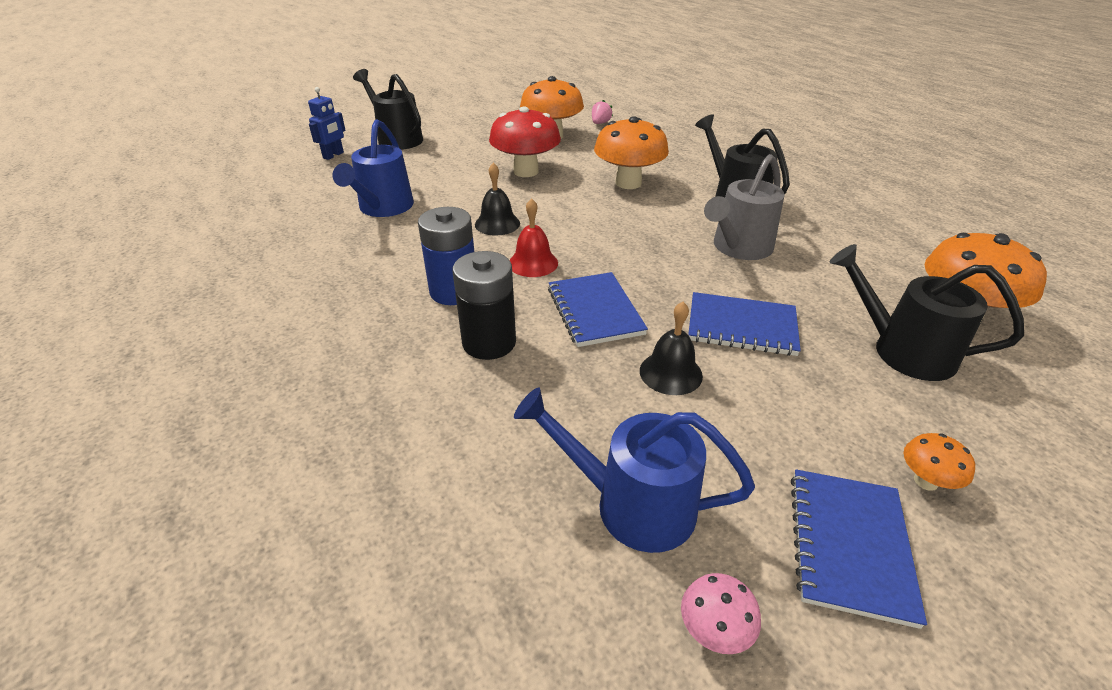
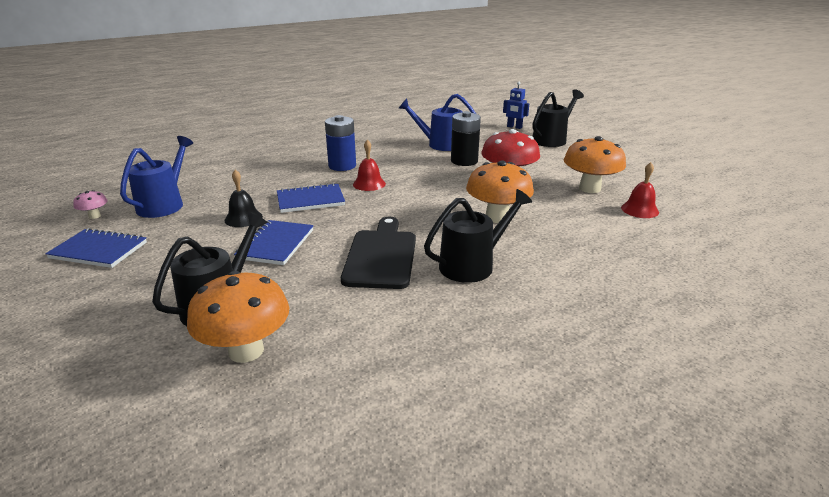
camera: 90 degrees right, 10 degrees down
black battery [453,251,516,360] -> black battery moved to [451,111,481,166]
black bell [475,163,520,236] -> none
pink strawberry [592,100,613,124] -> red bell [621,162,659,218]
grey watering can [704,154,785,260] -> black cutting board [341,217,416,289]
orange mushroom [904,433,975,491] -> none

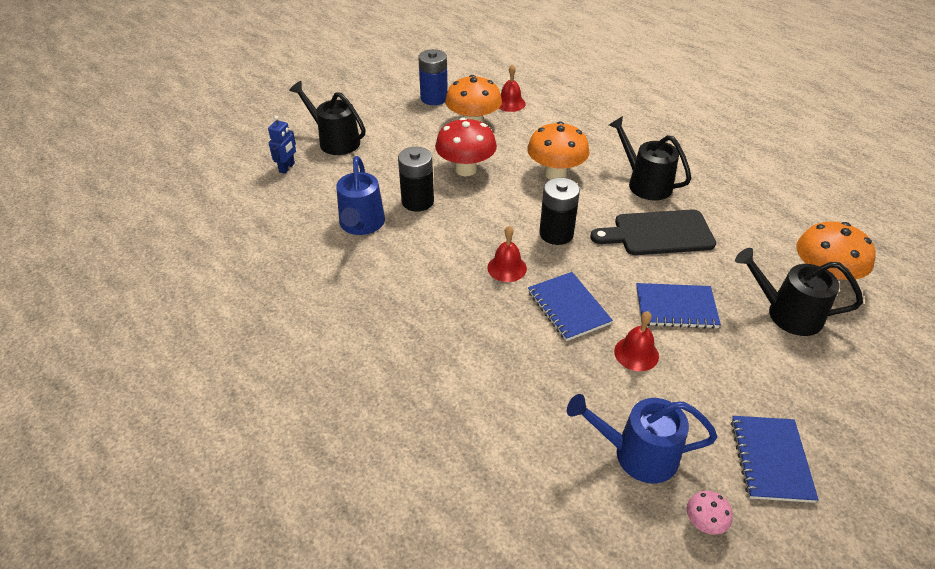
camera: 100 degrees left, 15 degrees up
black bell [224,170,263,227] -> red bell [614,311,659,371]
blue battery [325,115,356,171] -> blue battery moved to [418,49,448,105]
none -> black battery [539,178,580,245]

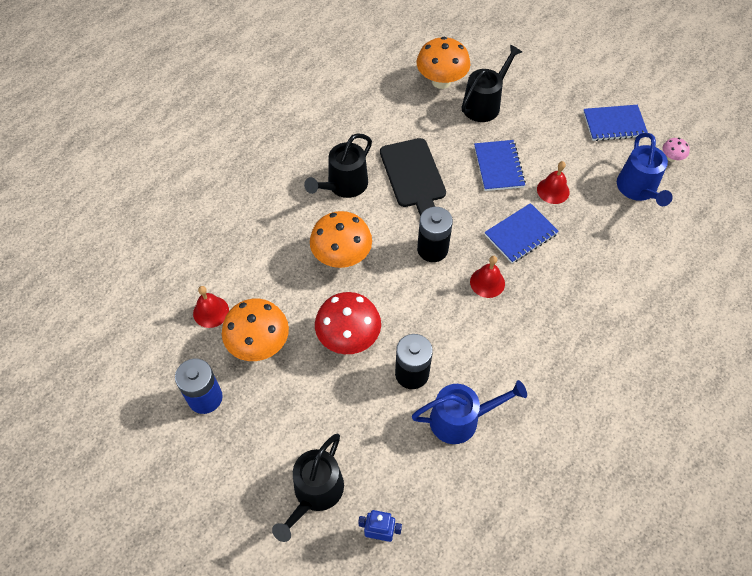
camera: 100 degrees left, 15 degrees up
black watering can [735,248,863,336] -> black watering can turned 150 degrees counterclockwise [462,45,522,122]

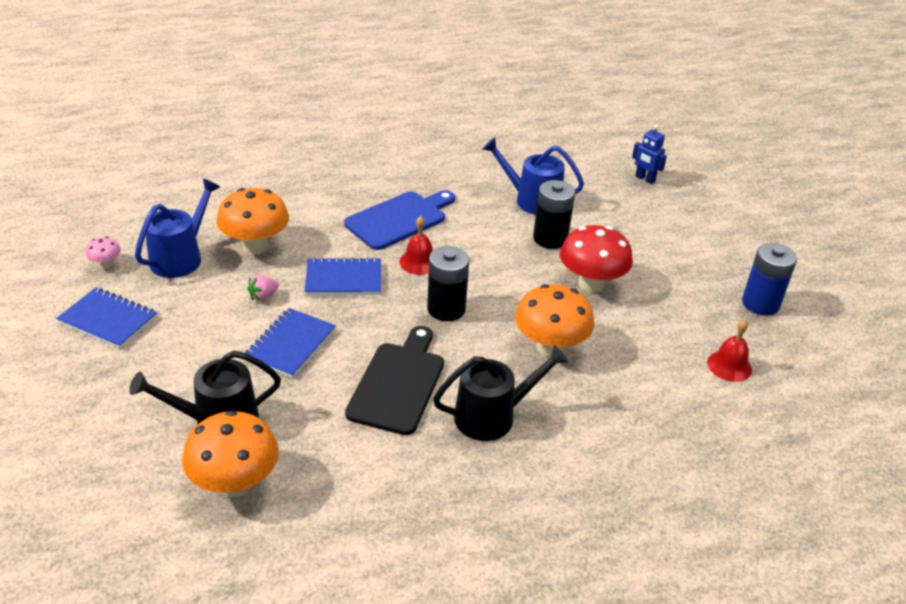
camera: 150 degrees left, 20 degrees down
orange mushroom [222,298,289,361] -> orange mushroom moved to [216,188,289,254]
black watering can [272,434,344,542] -> none
red bell [537,161,570,204] -> pink strawberry [247,275,279,301]
none -> blue cutting board [344,190,455,250]

